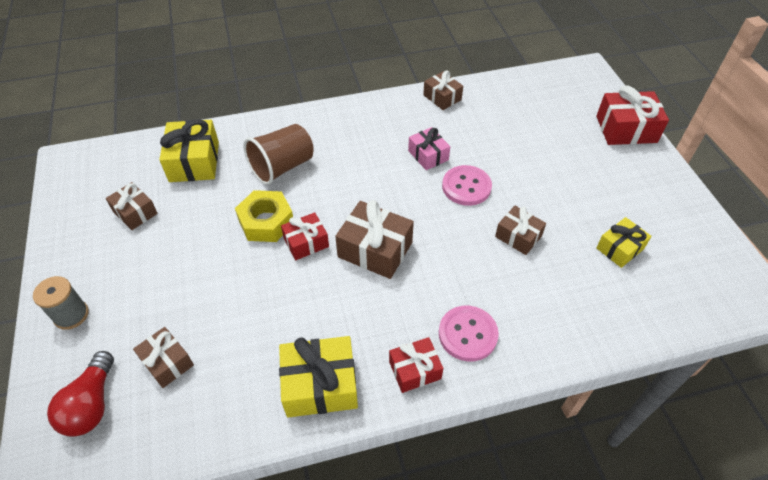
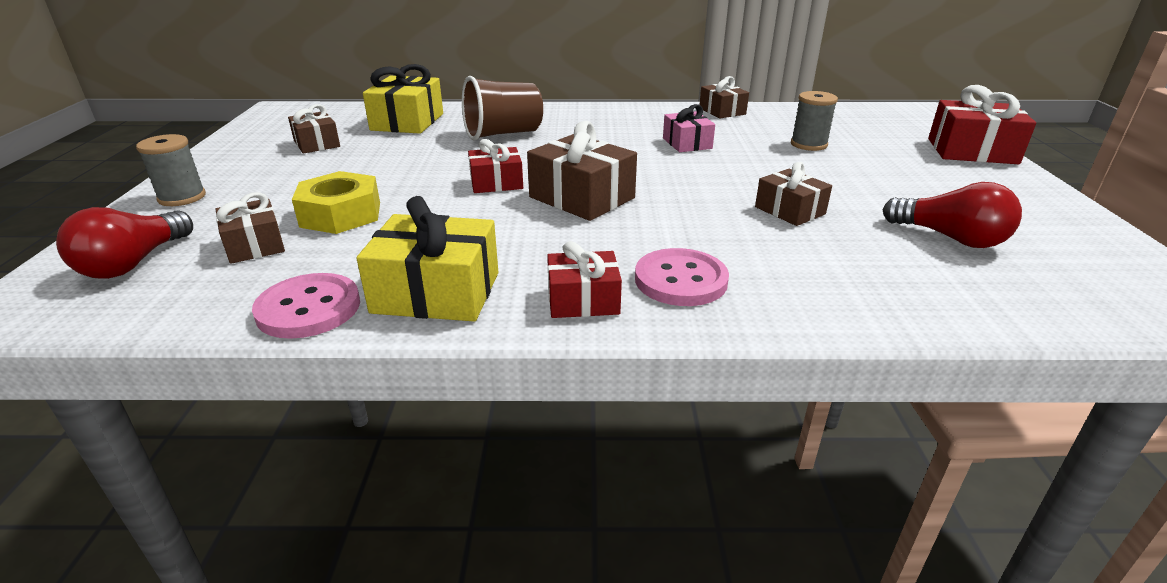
camera: 15 degrees right, 20 degrees down
yellow nut [235,190,293,242] -> yellow nut moved to [292,171,380,234]
pink button [442,165,492,206] -> pink button moved to [252,273,360,339]
yellow gift [596,217,652,268] -> red light bulb [883,182,1022,248]
none -> grey spool [791,91,838,151]

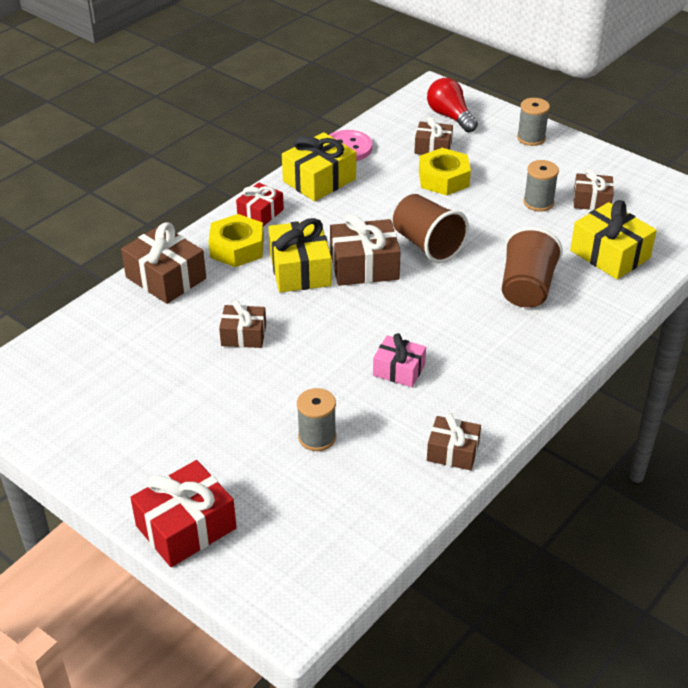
camera: 130 degrees right, 10 degrees up
red gift [468,139,523,193] -> brown cup [393,194,469,263]
pink button [635,248,729,306] -> yellow nut [209,214,264,267]
red light bulb [883,182,1022,248] -> none
none -> brown gift [121,222,206,304]
none -> yellow gift [269,218,332,292]
none -> grey spool [523,160,559,212]

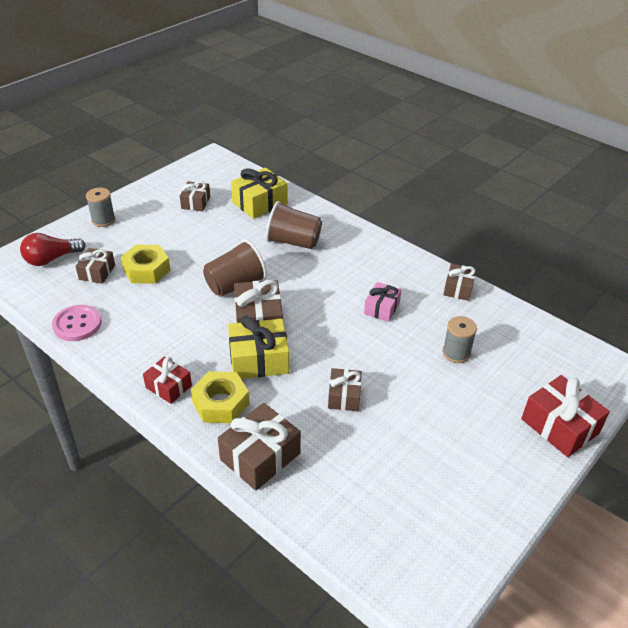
camera: 90 degrees left, 0 degrees up
yellow gift [282,132,356,201] -> none
grey spool [523,160,559,212] -> none

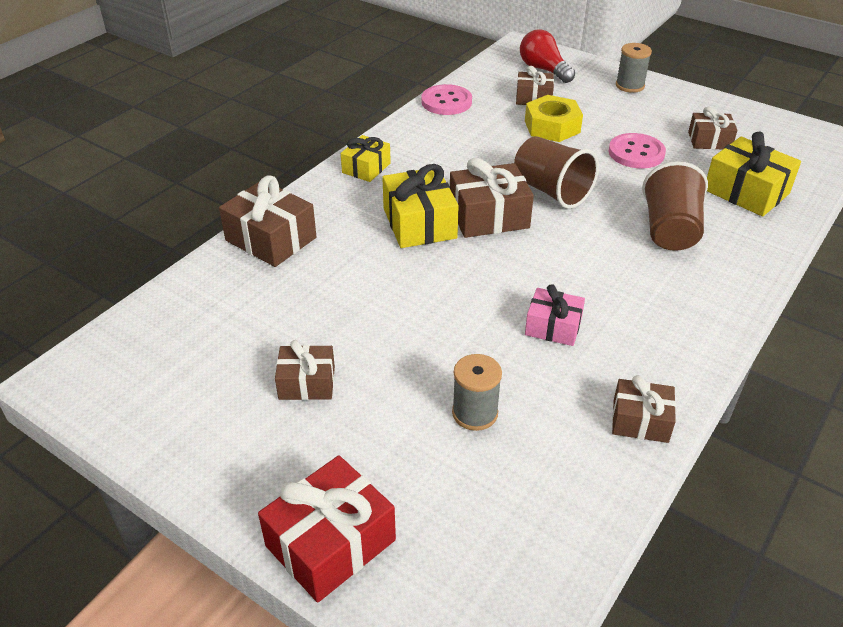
camera: 85 degrees right, 0 degrees up
red gift [143,357,192,404] -> yellow gift [341,135,391,182]
yellow nut [191,371,249,423] -> none
brown gift [328,368,362,411] -> brown gift moved to [275,340,335,400]
none -> pink button [609,133,666,169]

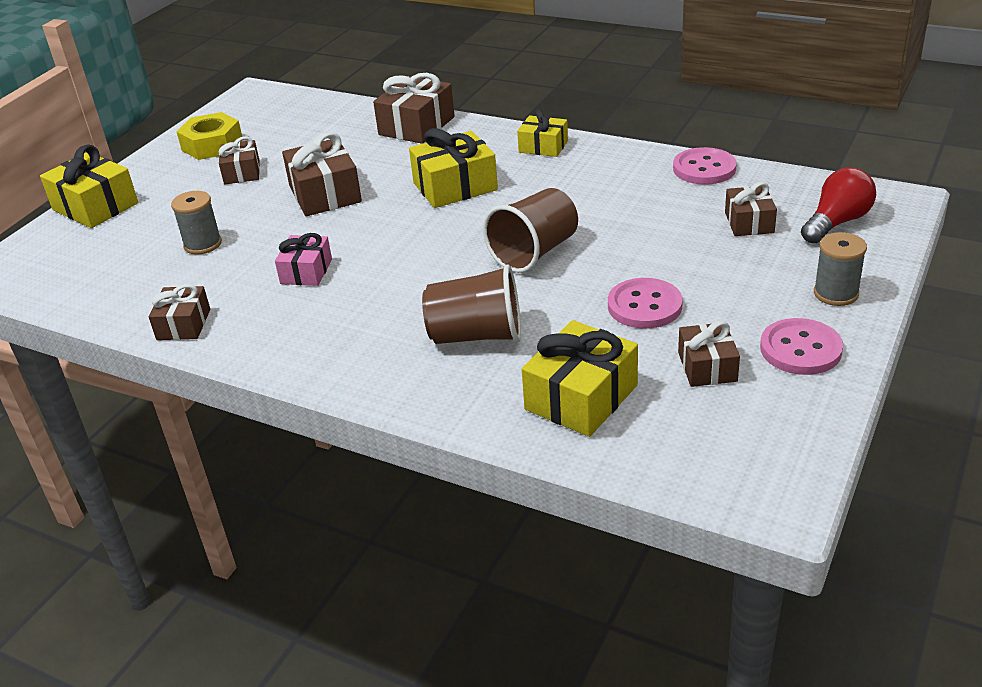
camera: 85 degrees right, 5 degrees down
red gift [258,455,396,603] -> yellow gift [40,144,138,228]
brown gift [450,158,534,238] -> brown gift moved to [282,132,362,216]
yellow nut [525,95,583,142] -> yellow nut moved to [176,112,242,160]
none -> pink button [760,318,843,375]

